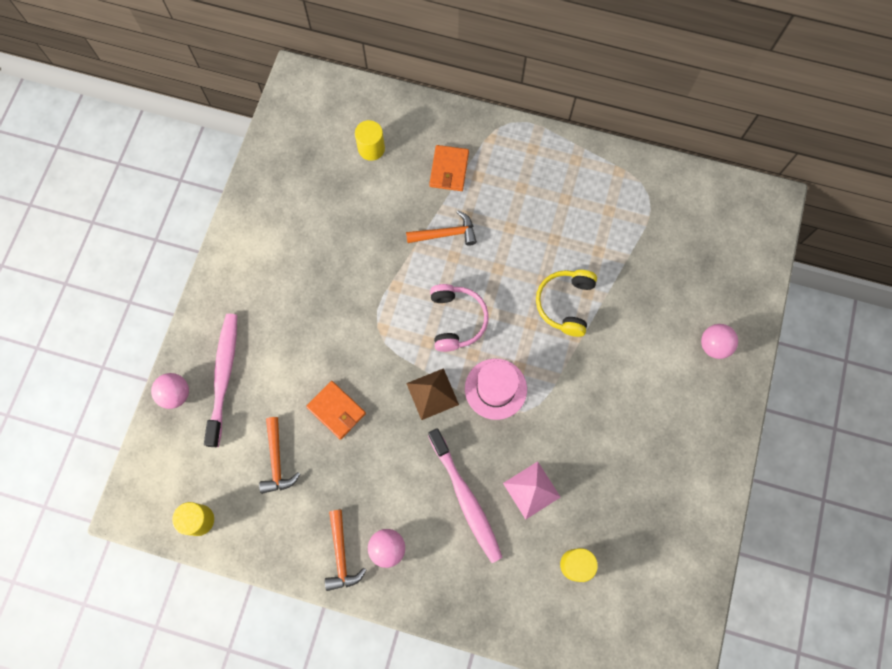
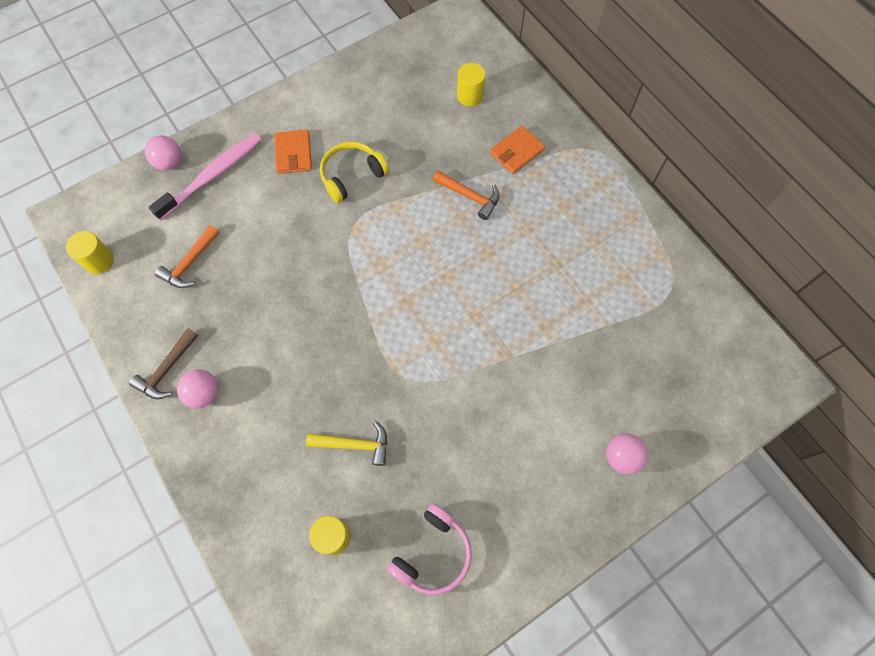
camera: 40 degrees right, 5 degrees down
orange wallet [306,381,366,440] -> orange wallet moved to [274,130,312,174]
orange hammer [325,510,366,591] -> brown hammer [129,328,198,399]
brown pyramid [406,368,459,420] -> none
pink toothbrush [428,428,503,563] -> none
pink headphones [430,284,489,352] -> pink headphones moved to [387,504,472,595]
pink hat [465,359,527,420] -> none
pink pyramid [503,461,560,520] -> yellow hammer [306,420,387,466]
yellow headphones [536,270,597,337] -> yellow headphones moved to [320,142,389,203]

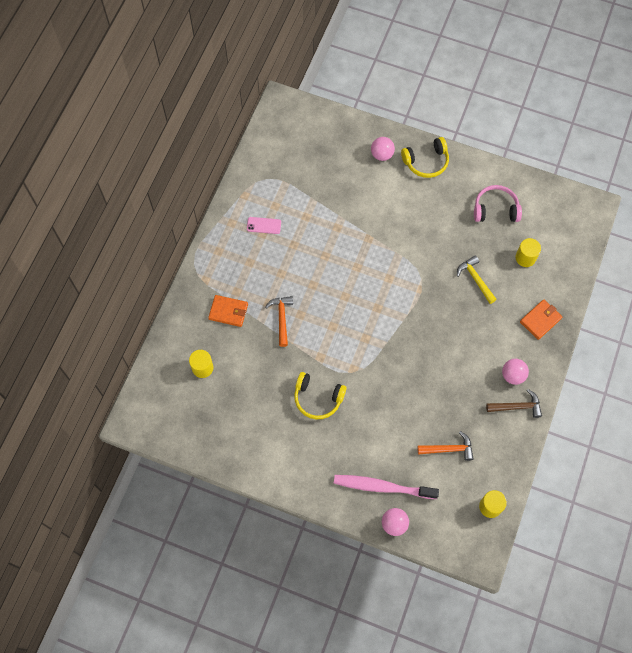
camera: 125 degrees left, 0 degrees up
orange wallet [274,130,312,174] -> orange wallet moved to [520,299,562,340]
none -> pink phone [247,217,281,234]
none -> yellow headphones [401,137,449,178]

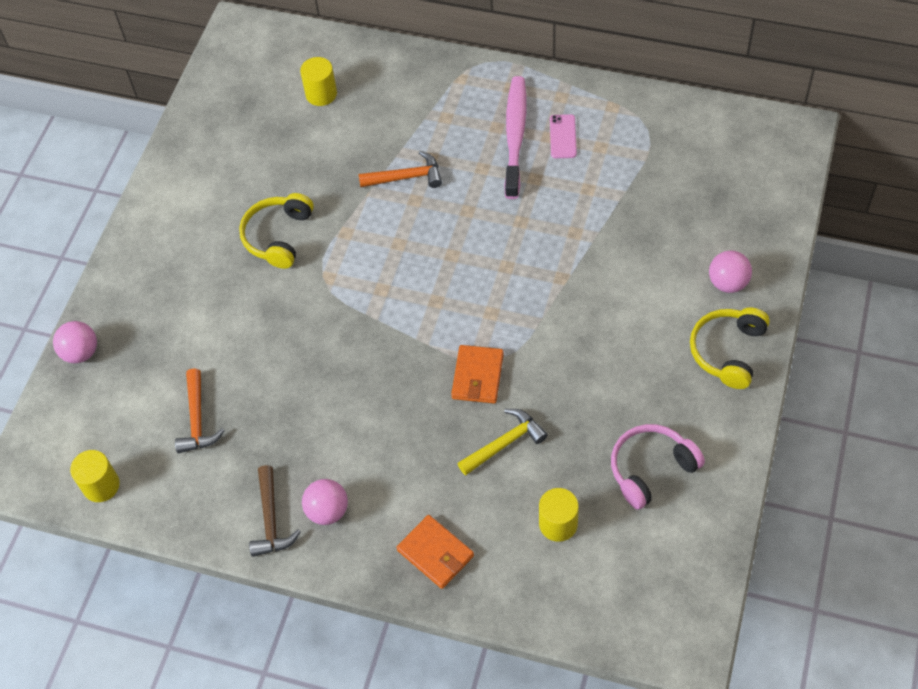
camera: 90 degrees right, 10 degrees down
orange wallet [208,295,248,327] -> orange wallet moved to [451,345,504,404]
pink toothbrush [334,475,439,499] -> pink toothbrush moved to [504,76,526,199]
yellow headphones [401,137,449,178] -> yellow headphones turned 45 degrees clockwise [690,307,770,389]
pink headphones [474,185,522,222] -> pink headphones turned 120 degrees counterclockwise [611,424,705,510]

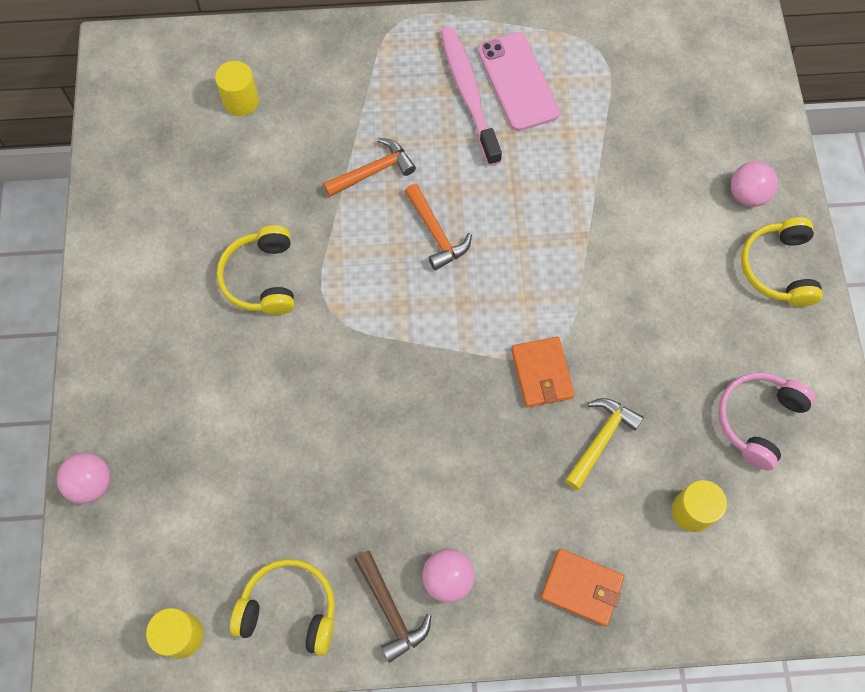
camera: 25 degrees left, 10 degrees up
orange hammer [175,368,225,453] -> orange hammer moved to [405,184,472,270]
pink phone [550,114,577,158] -> pink phone [478,32,560,131], size x1.86
none -> yellow headphones [230,559,335,655]

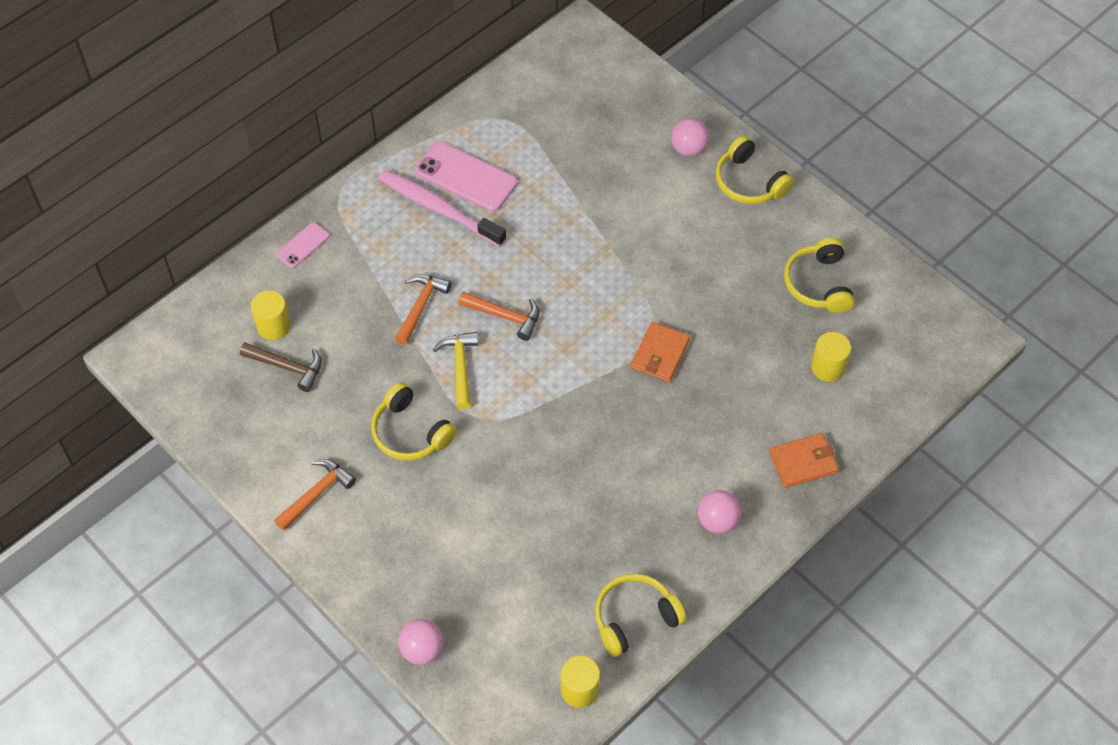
camera: 40 degrees left, 10 degrees down
brown hammer [354,551,431,663] -> brown hammer moved to [240,342,322,392]
orange wallet [511,337,575,408] -> orange wallet turned 75 degrees clockwise [631,322,690,382]
yellow hammer [565,398,644,490] -> yellow hammer moved to [433,332,478,410]
pink headphones [718,372,815,471] -> yellow headphones [784,238,854,313]
none -> orange hammer [274,459,356,530]
none -> pink phone [276,222,330,268]

